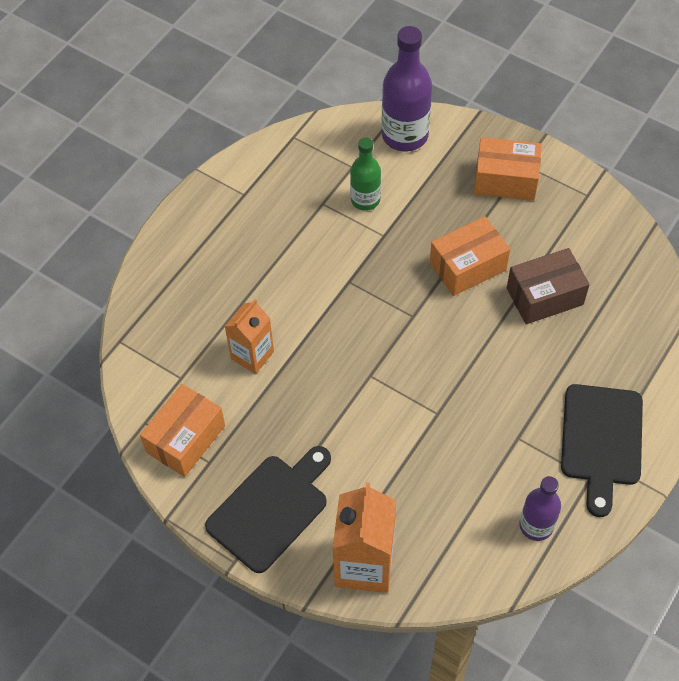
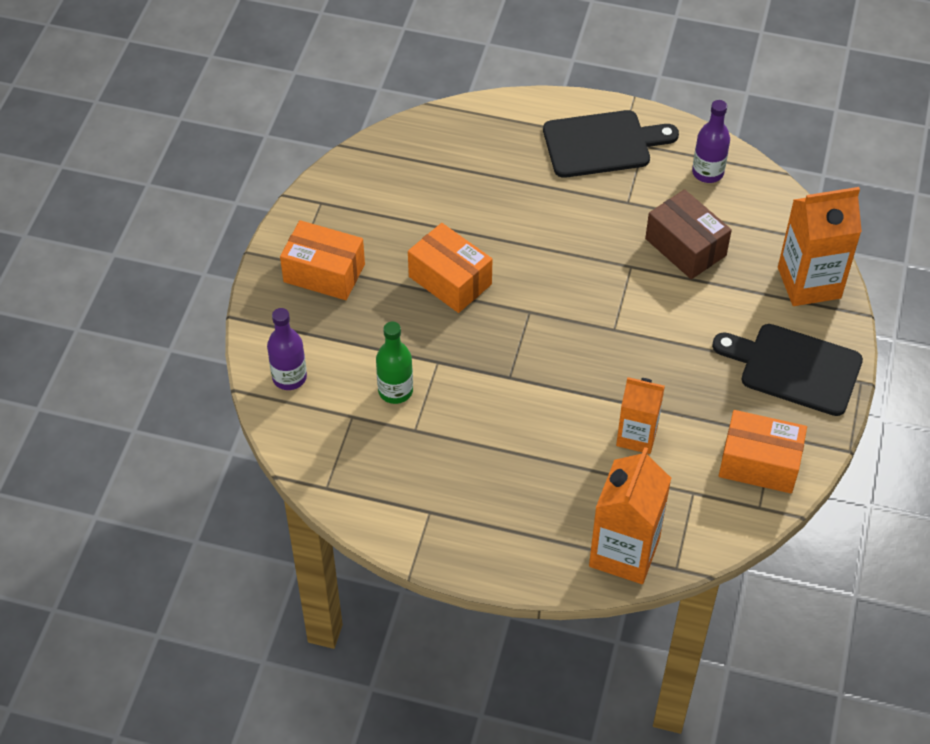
camera: 110 degrees left, 5 degrees down
purple bottle [381,26,432,152] -> purple bottle [267,308,307,390], size x0.61
orange box [474,137,542,201] -> orange box turned 60 degrees counterclockwise [280,220,365,300]
brown box [507,248,590,324] -> brown box moved to [645,189,732,279]
none -> orange carton [589,447,671,584]

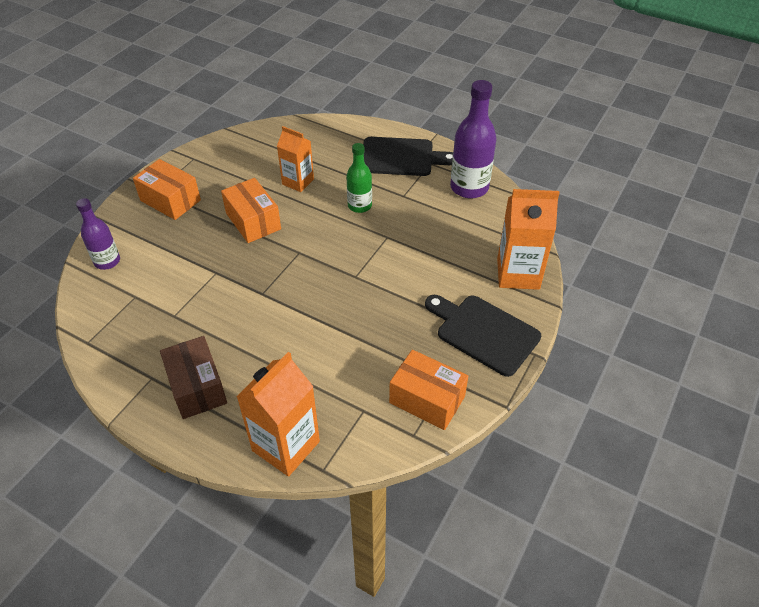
camera: 15 degrees right, 5 degrees down
green bottle [376,322,413,404] -> green bottle moved to [346,143,372,213]
orange carton [616,377,665,454] -> orange carton moved to [277,126,314,192]
brown box [645,189,732,279] -> brown box moved to [160,336,227,419]
purple bottle [692,100,730,183] -> purple bottle [450,80,497,198], size x1.63

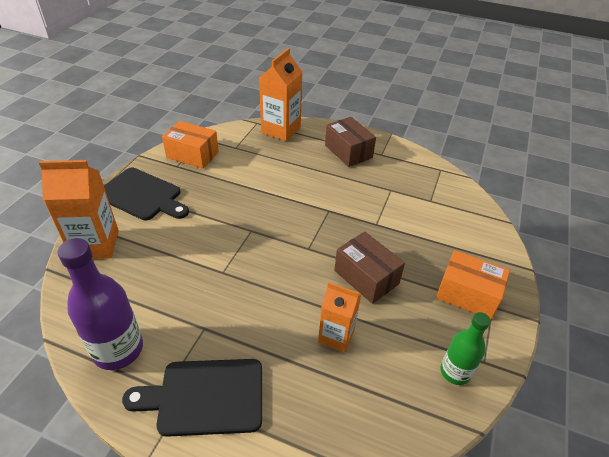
camera: 170 degrees right, 5 degrees down
purple bottle [76,198,120,270] -> none
orange box [221,178,281,243] -> brown box [334,232,405,304]
green bottle [346,143,372,213] -> green bottle moved to [440,312,491,385]

